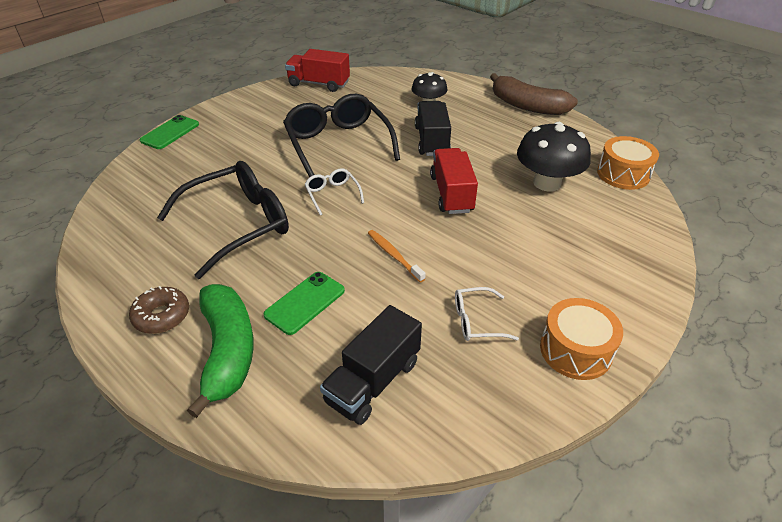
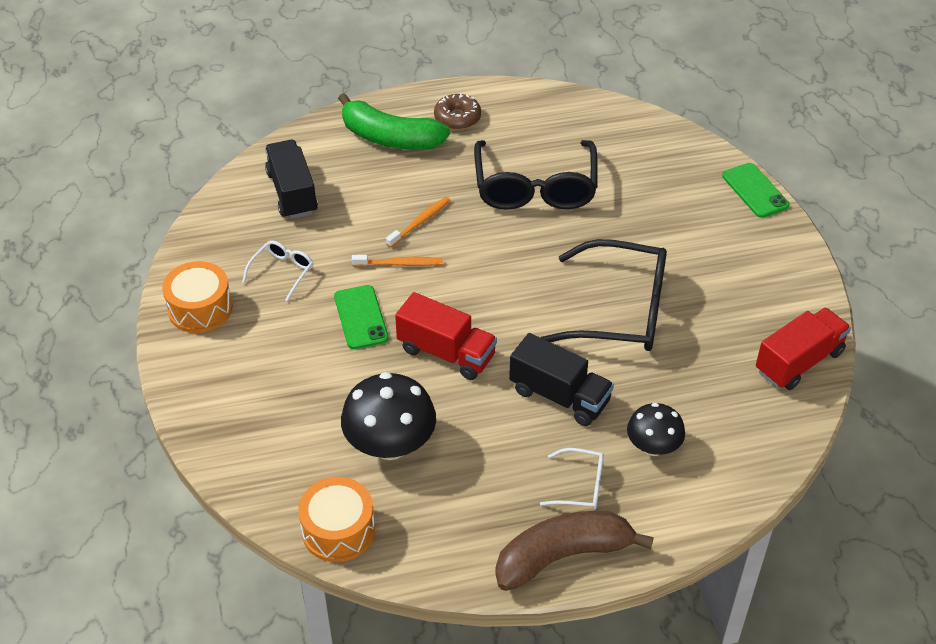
camera: 125 degrees right, 5 degrees up
green phone [263,272,345,335] -> green phone moved to [334,285,389,349]
white glasses [305,168,364,216] -> white glasses moved to [540,448,604,510]
none -> orange toothbrush [386,197,451,247]

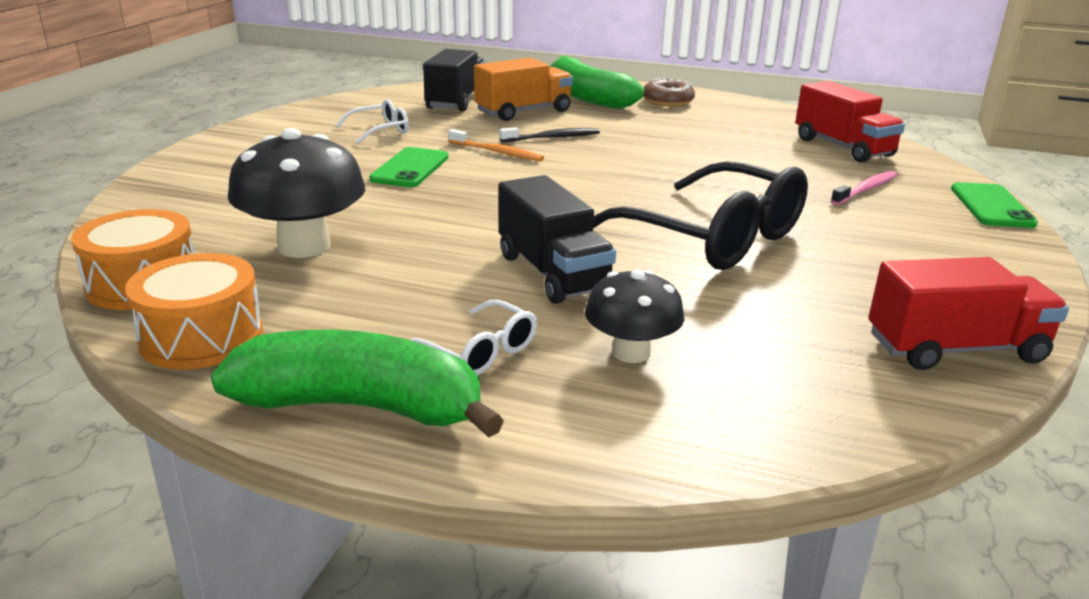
camera: 30 degrees right, 20 degrees down
orange drum [162,261,232,333] -> orange drum moved to [125,253,263,370]
orange toothbrush [386,197,451,247] -> black toothbrush [500,127,600,142]
red truck [395,292,497,380] -> red truck moved to [795,81,905,163]
black glasses [474,140,598,210] -> none
brown banana [495,511,654,591] -> green banana [211,330,504,437]
none -> orange truck [474,57,573,121]
none -> pink toothbrush [831,171,897,205]

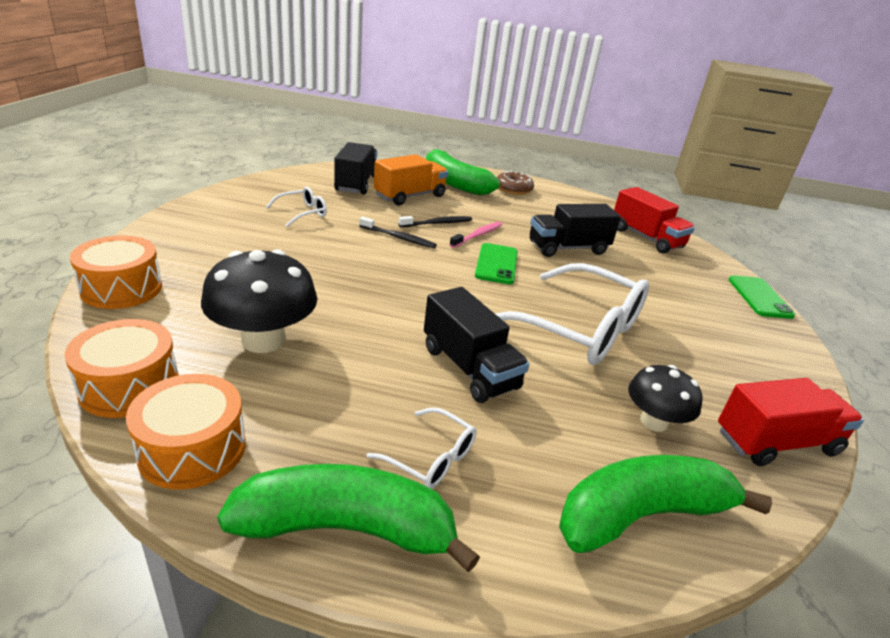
camera: 10 degrees left, 5 degrees up
green phone [369,147,448,187] -> green phone moved to [475,243,518,284]
orange toothbrush [448,129,544,161] -> black toothbrush [359,217,437,248]
black mushroom [585,270,684,363] -> black mushroom moved to [628,365,703,432]
black glasses [593,161,808,270] -> white glasses [496,263,649,365]
pink toothbrush [831,171,897,205] -> pink toothbrush moved to [449,222,503,248]
none -> orange drum [70,235,162,309]
none -> black truck [530,204,621,257]
none -> green banana [559,455,772,553]

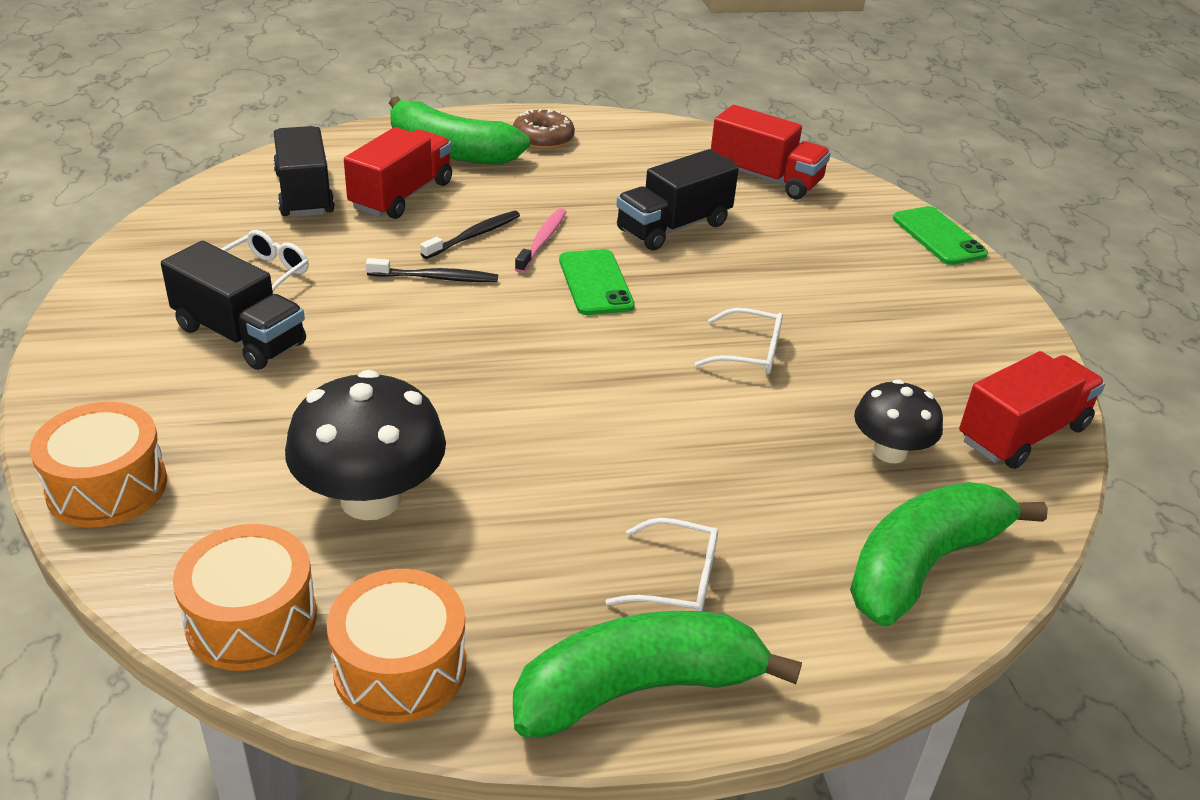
camera: 20 degrees left, 5 degrees up
orange truck [374,154,448,205] -> red truck [344,127,452,219]
black truck [424,287,529,403] -> black truck moved to [161,241,306,370]
white glasses [496,263,649,365] -> white glasses [694,308,783,374], size x0.46

